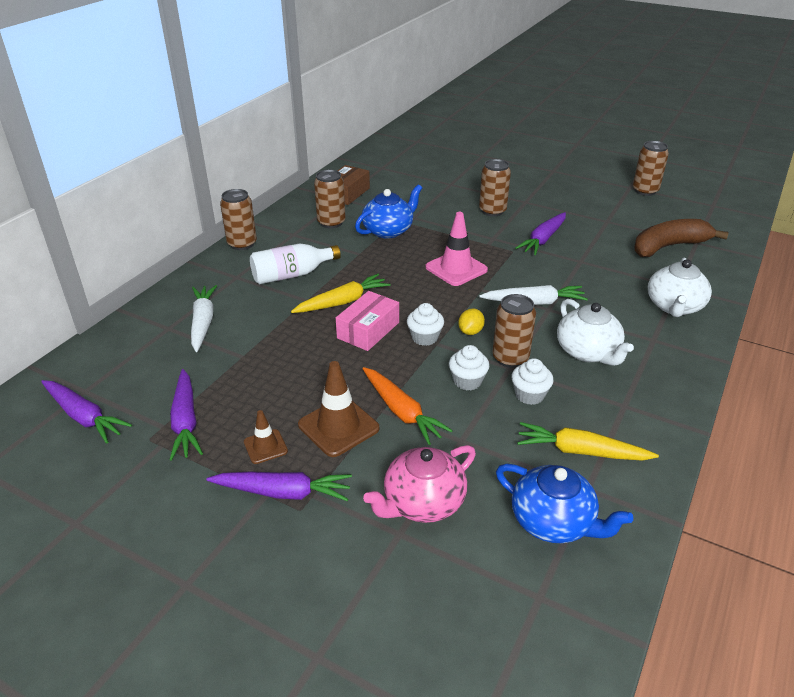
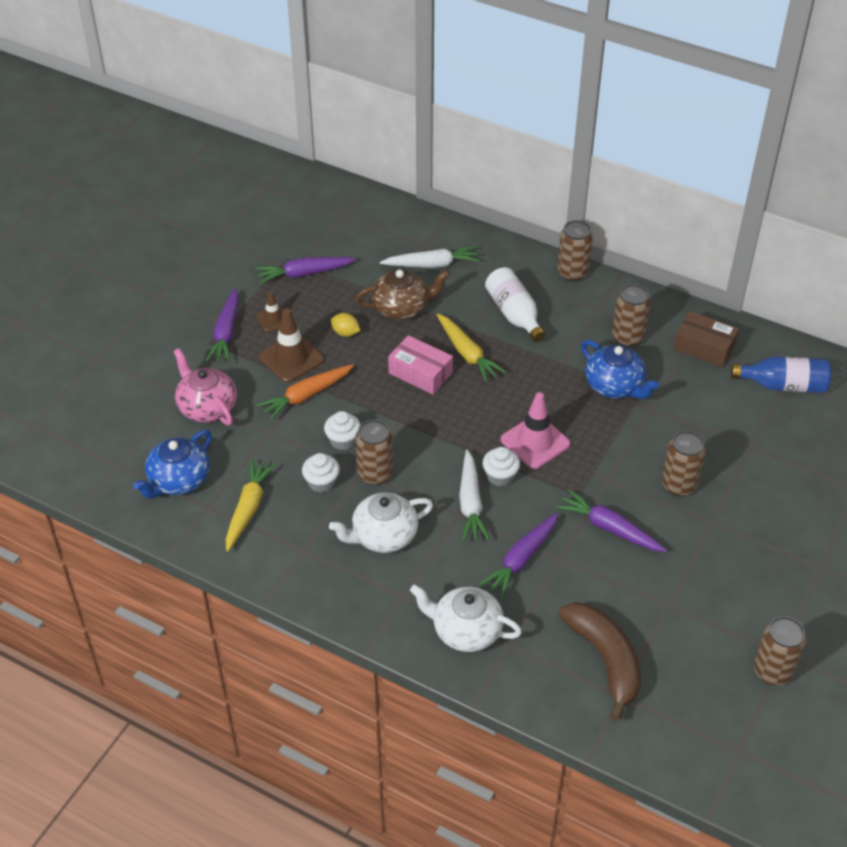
camera: 90 degrees right, 10 degrees up
purple carrot [41,380,132,444] -> purple carrot moved to [479,513,558,598]
white cupcake [407,303,444,346] -> white cupcake moved to [483,447,520,487]
yellow lemon [458,308,485,335] -> yellow lemon moved to [331,313,361,337]
none -> brown teapot [355,269,450,320]
none -> blue bottle [731,356,831,393]

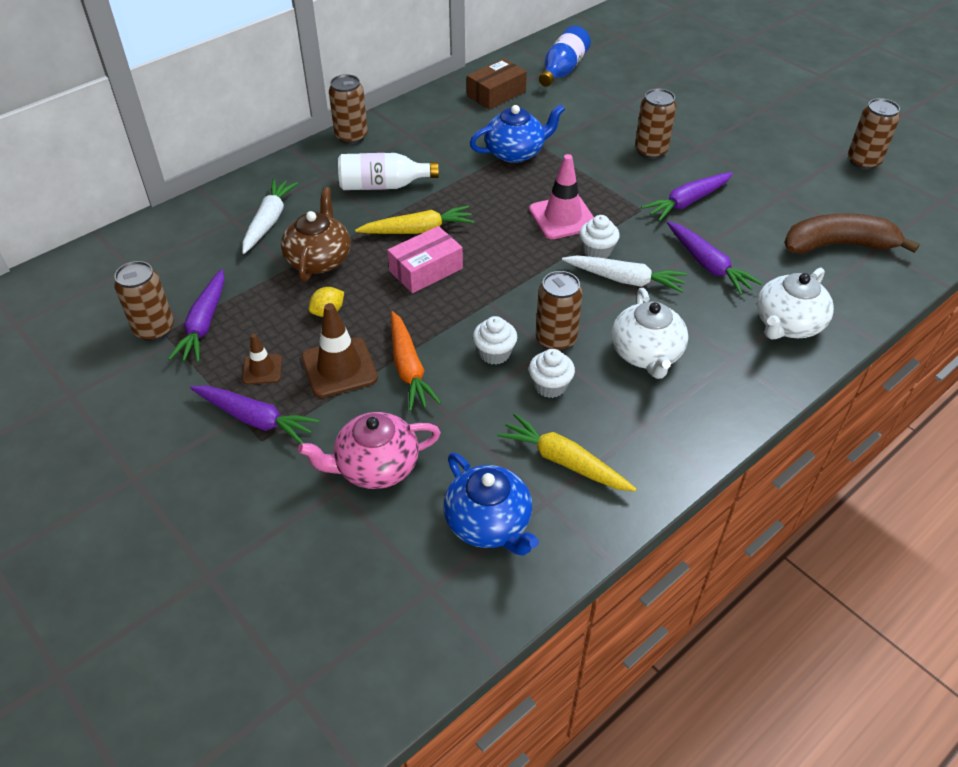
camera: 70 degrees left, 0 degrees up
brown can [612,284,651,347] -> brown can moved to [114,261,174,341]

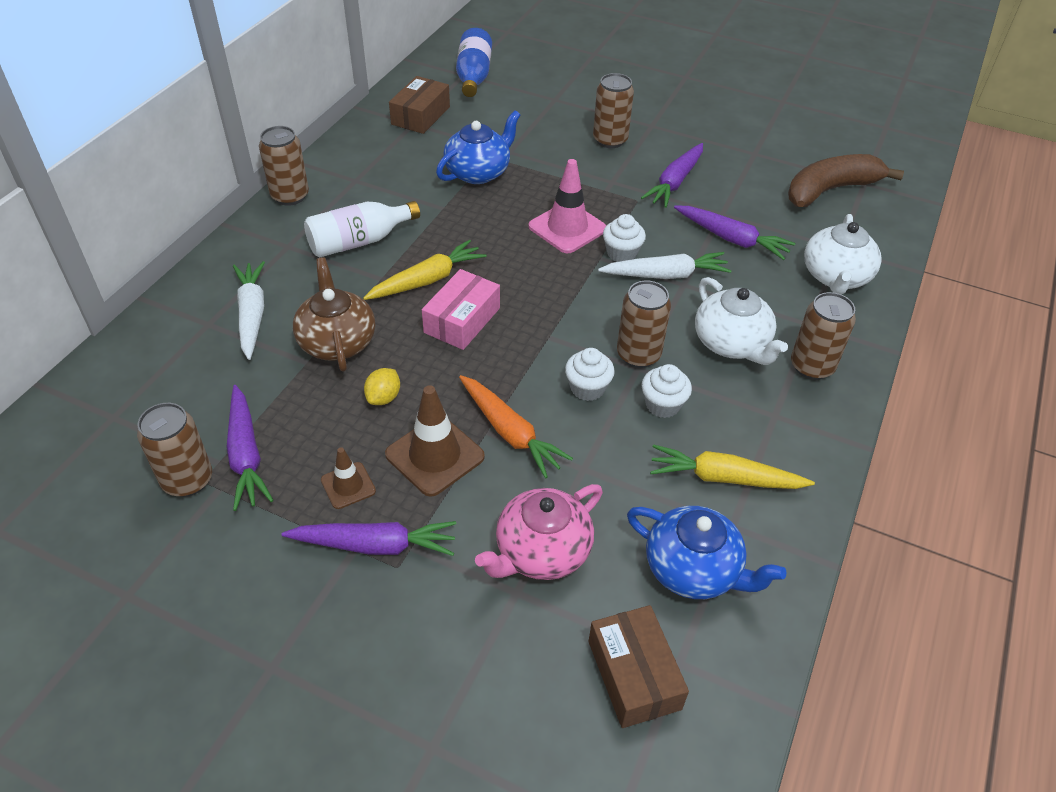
camera: 25 degrees left, 0 degrees up
brown can [848,98,900,170] -> brown can moved to [791,292,856,380]
none -> brown box [589,605,689,728]

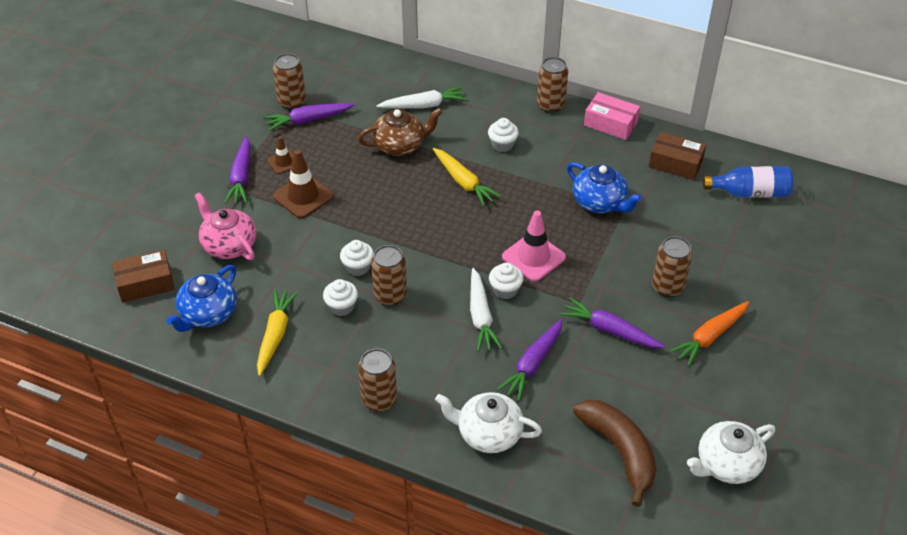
camera: 90 degrees right, 0 degrees up
white bottle [304,201,420,258] -> white cupcake [488,118,519,152]
yellow lemon [364,368,400,405] -> none
pink box [422,269,500,350] -> pink box moved to [584,92,640,140]
orange carrot [459,375,573,478] -> orange carrot moved to [669,301,749,367]
white teapot [695,277,788,365] -> white teapot moved to [687,421,775,484]

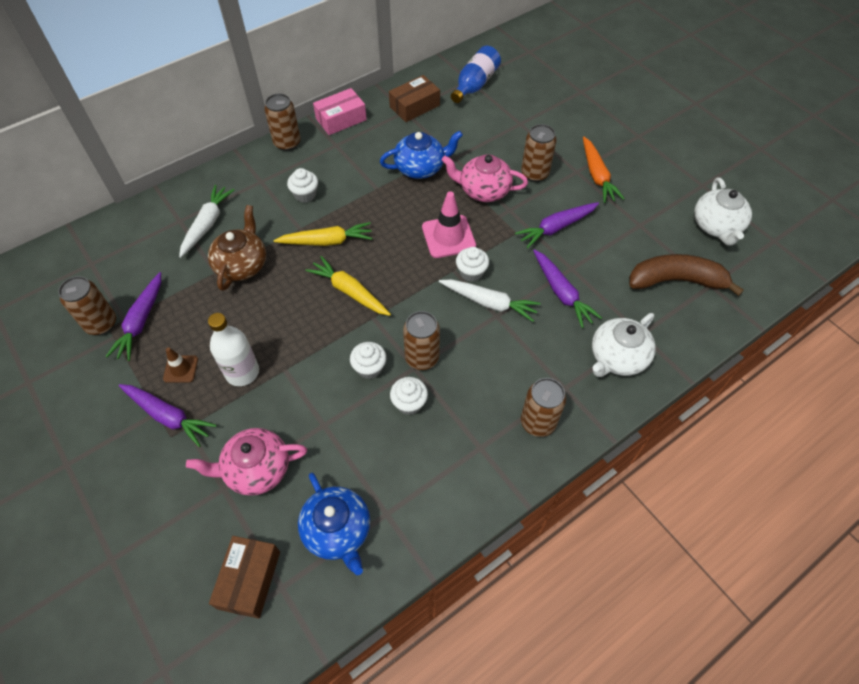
camera: 60 degrees left, 10 degrees up
yellow carrot [257,289,298,376] -> yellow carrot moved to [306,256,391,316]
brown traffic cone [273,150,334,218] -> white bottle [208,313,259,386]
none -> pink teapot [442,154,528,202]

